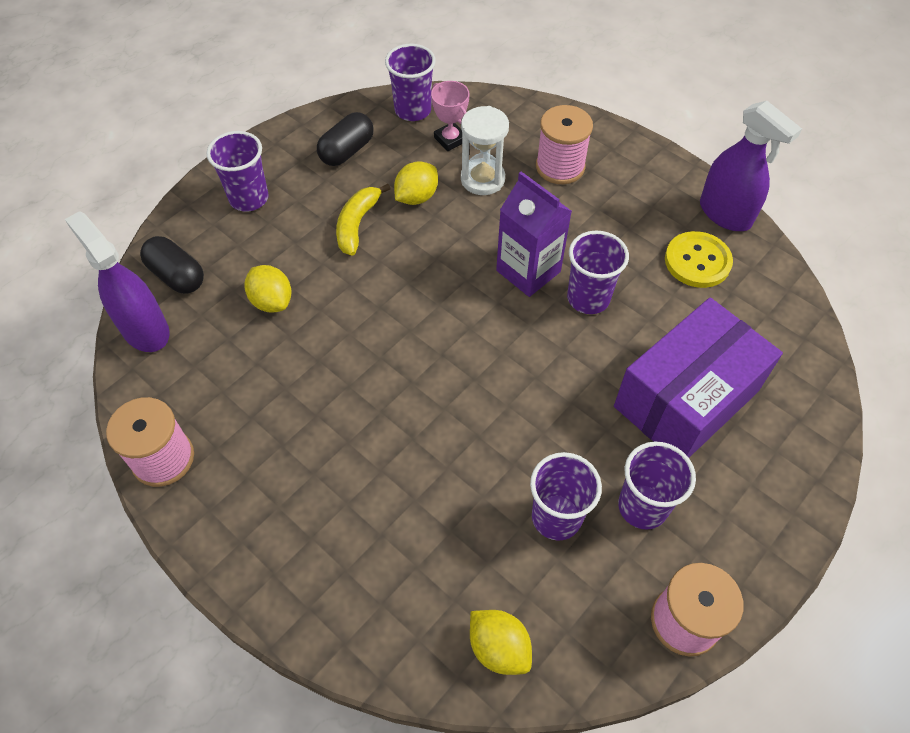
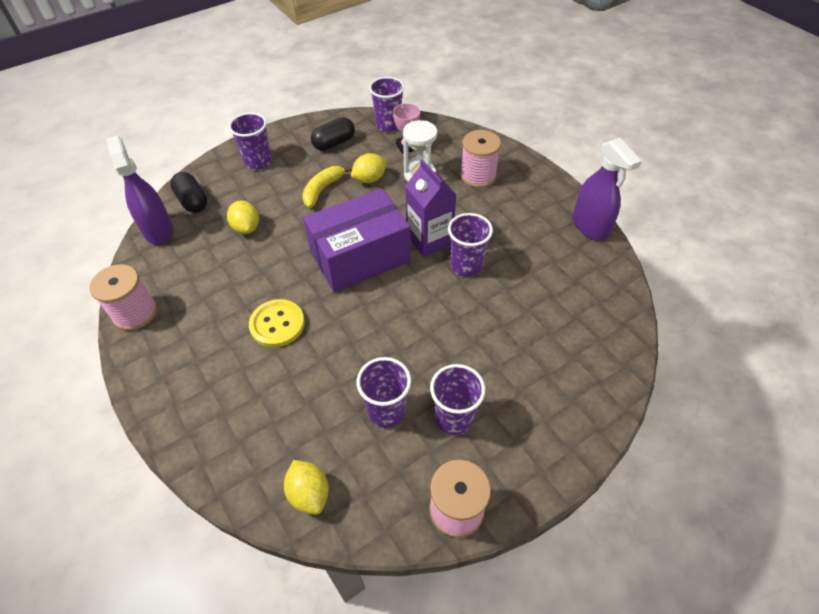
camera: 15 degrees right, 5 degrees down
purple box [614,297,783,458] -> purple box moved to [303,188,411,293]
yellow button [665,231,733,288] -> yellow button moved to [249,299,305,347]

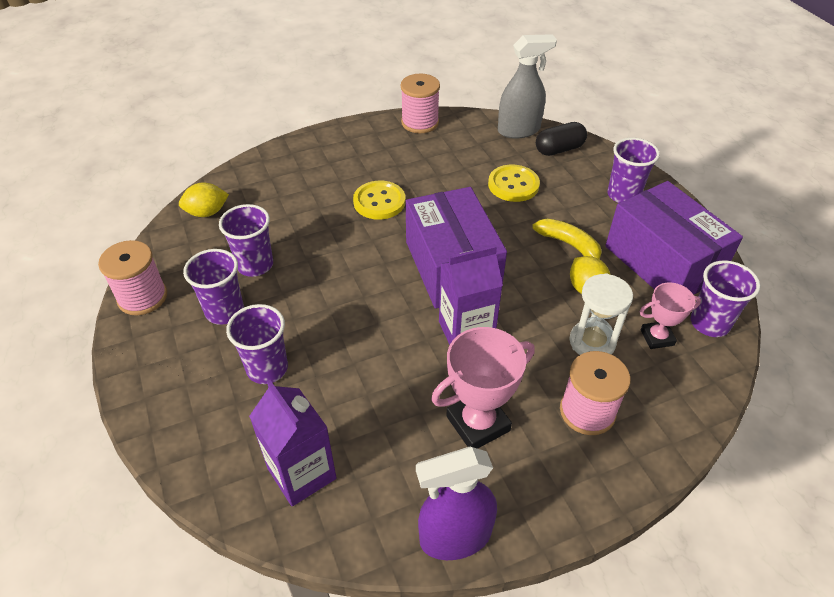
camera: 100 degrees right, 5 degrees down
purple spray bottle [106,135,173,245] -> grey spray bottle [498,34,557,139]
yellow lemon [227,201,259,234] -> yellow button [488,165,540,202]
black capsule [311,117,355,151] -> purple box [605,181,743,295]
purple cup [448,213,493,277] -> purple cup moved to [226,304,288,384]
none -> purple carton [249,380,336,506]
none -> pink trophy [431,327,535,449]

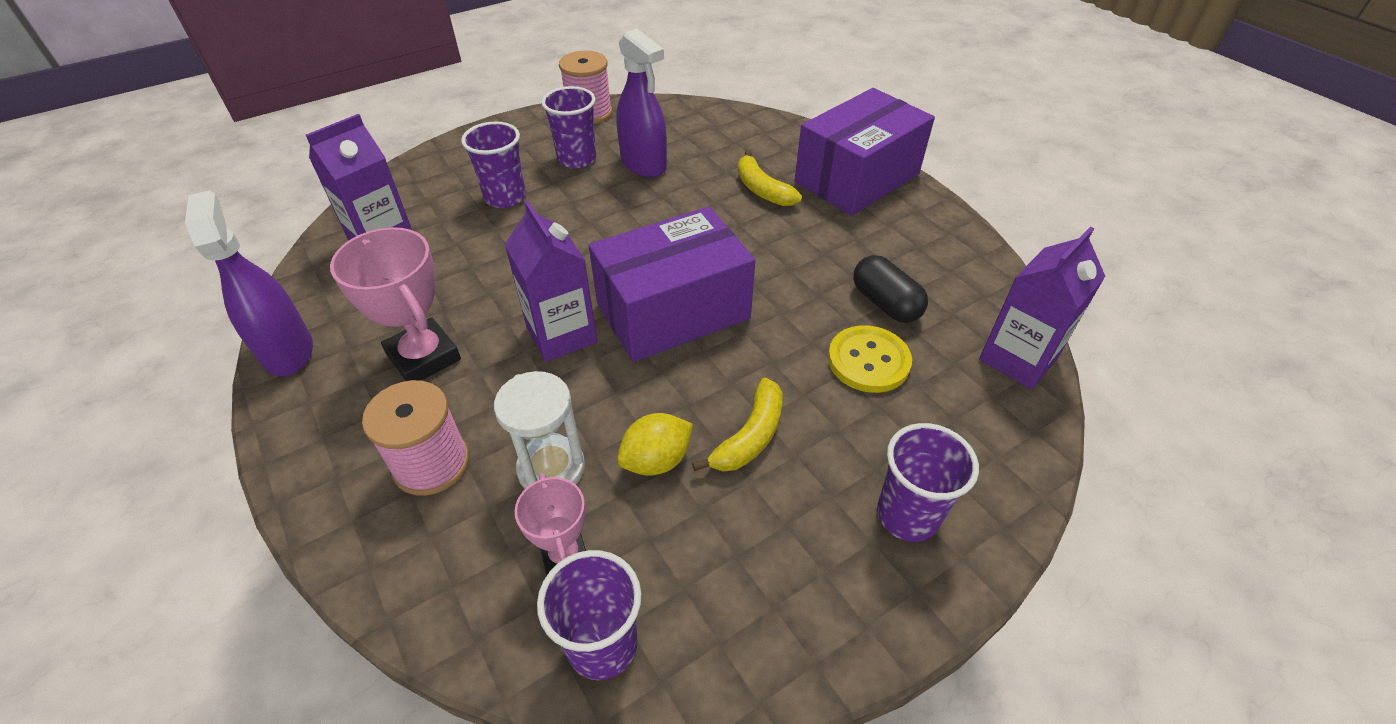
camera: 80 degrees right, 0 degrees up
yellow lemon [179,183,229,217] -> none
purple cup [219,204,273,277] -> purple spray bottle [616,29,667,177]
yellow button [353,181,405,220] -> none
pink spool [401,74,440,133] -> none
grey spray bottle [498,34,557,139] -> purple carton [979,227,1106,389]
black capsule [536,122,587,156] -> black capsule moved to [853,255,928,323]
purple box [605,181,743,295] -> purple box moved to [795,88,935,216]
none -> yellow banana [738,150,802,206]

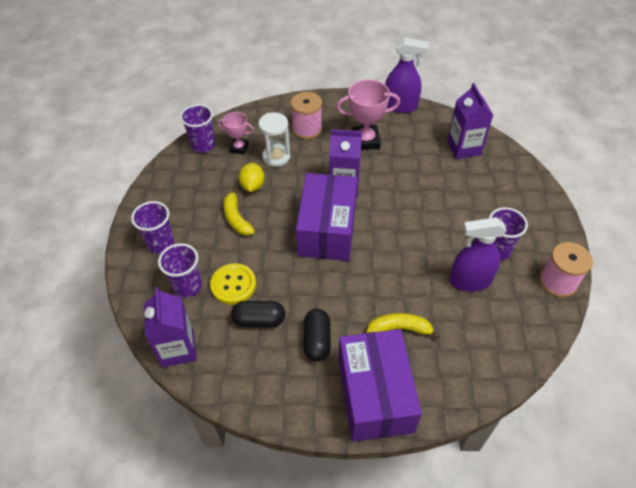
camera: 125 degrees right, 5 degrees up
purple cup [461,122,526,208] -> purple cup moved to [158,243,202,298]
none -> black capsule [303,309,331,361]

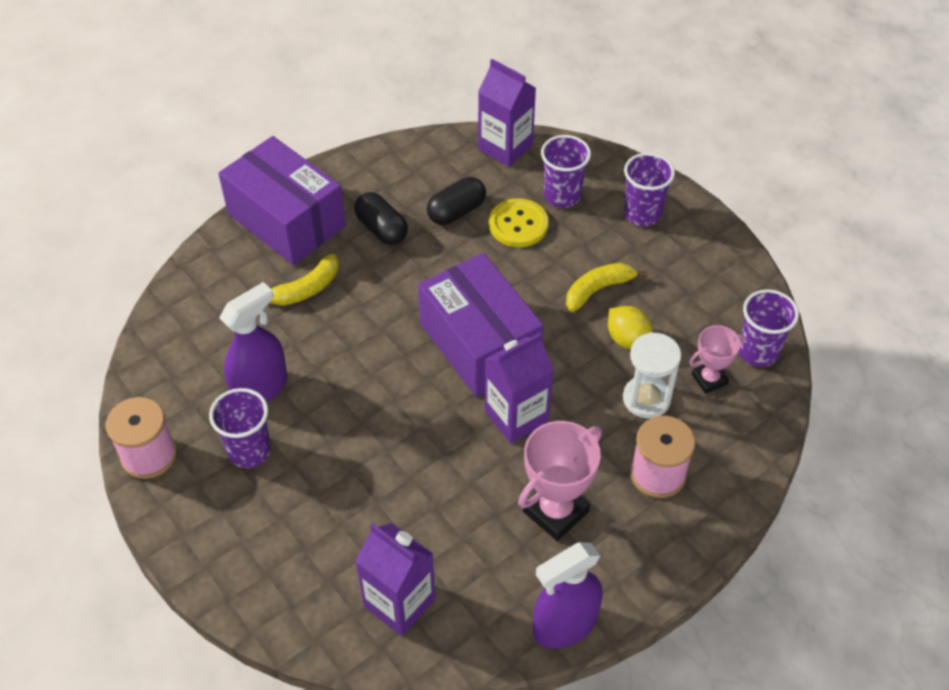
camera: 140 degrees right, 0 degrees up
yellow banana [223,187,255,236] -> yellow banana turned 60 degrees counterclockwise [566,263,647,312]

